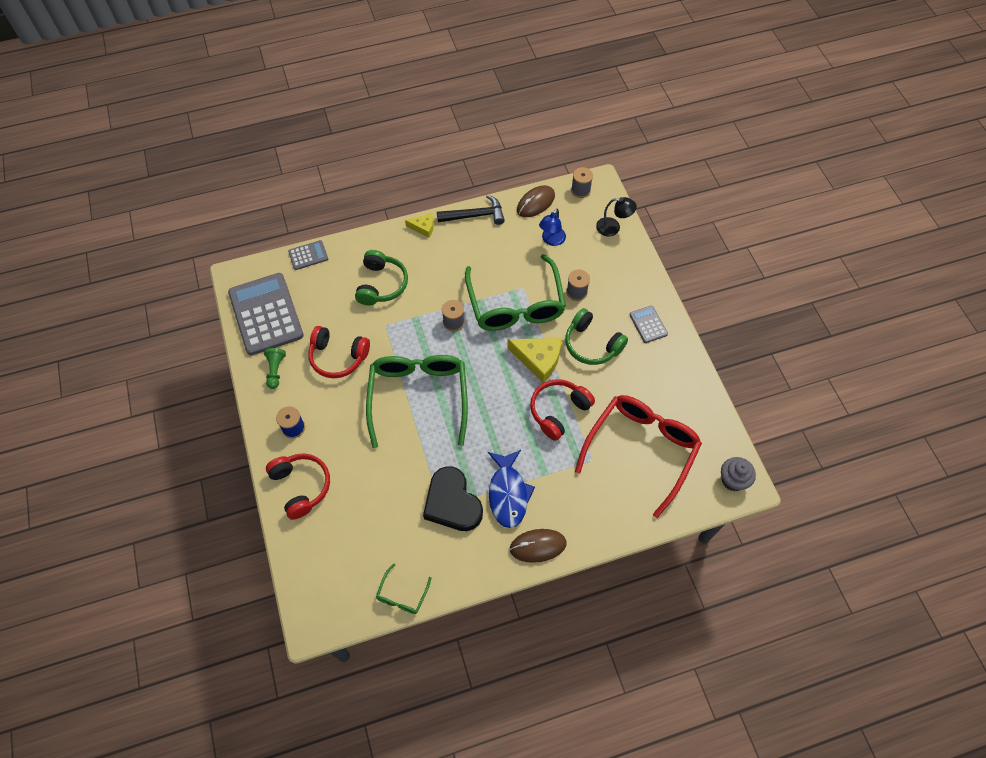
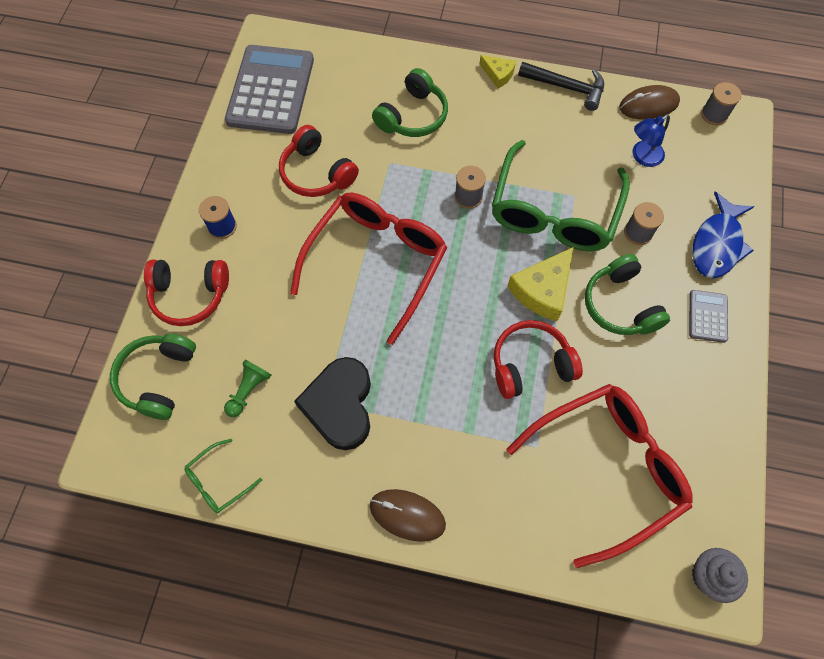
camera: 30 degrees right, 5 degrees up
green pawn [264,348,286,389] -> green pawn moved to [224,360,271,417]
red headphones [266,453,330,520] -> red headphones turned 90 degrees clockwise [144,260,229,326]
grey calculator [288,240,328,270] -> none
green glasses [366,355,468,448] -> red glasses [290,193,447,345]
blue fish [488,450,535,528] -> blue fish moved to [692,191,754,278]
yellow cheese [507,338,561,383] -> yellow cheese turned 75 degrees clockwise [507,247,574,321]
black lamp [596,197,637,236] -> none
none -> green headphones [110,334,196,420]

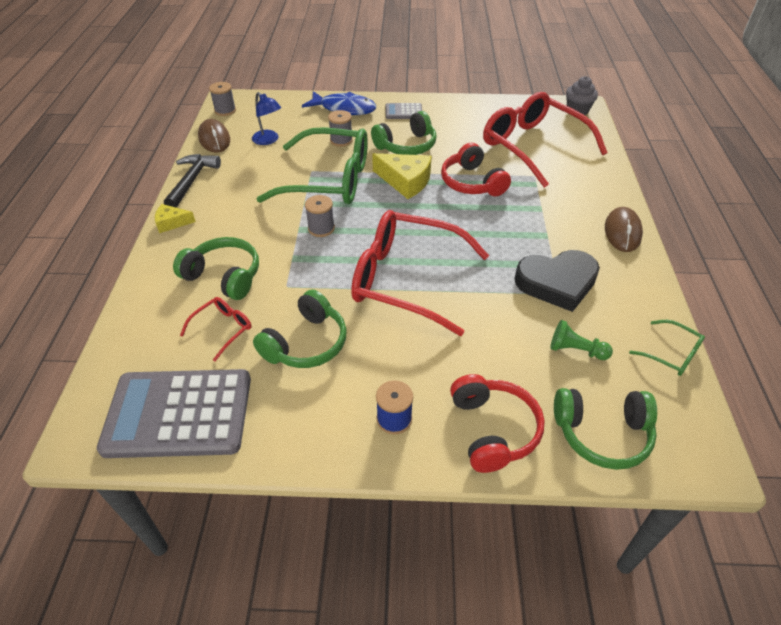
camera: 100 degrees left, 20 degrees down
red headphones [279,125,359,197] -> green headphones [253,289,347,368]
yellow cheese [480,55,516,88] -> yellow cheese turned 120 degrees counterclockwise [155,204,196,233]
none -> red glasses [180,297,251,361]

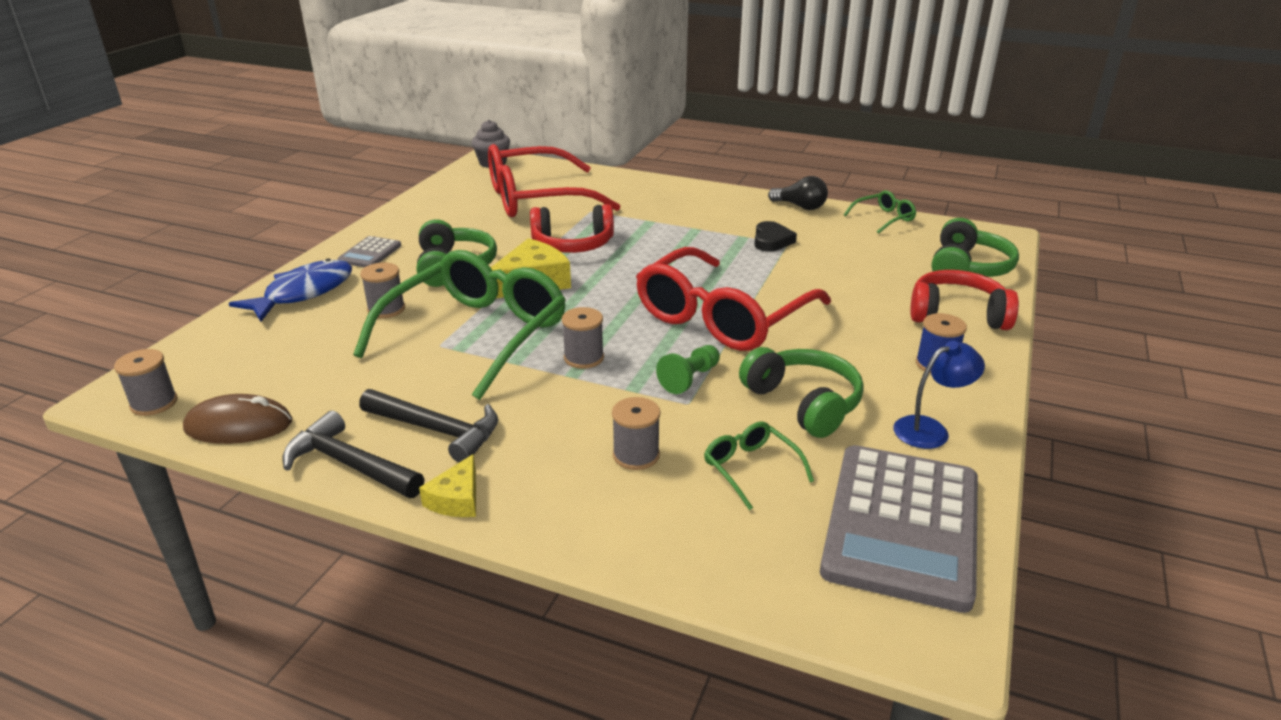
camera: 70 degrees left, 15 degrees down
green headphones [173,237,259,300] -> grey spool [612,397,661,470]
red glasses [180,297,251,361] -> green glasses [704,422,814,510]
blue lamp [252,92,281,145] -> blue lamp moved to [894,341,985,449]
black heart [514,250,600,312] -> black heart [754,221,797,252], size x0.55
green pawn [550,320,613,360] -> green pawn moved to [656,345,720,394]
brown mouse [605,207,643,252] -> none
none -> black hammer [359,389,498,463]
none -> black light bulb [768,176,828,210]

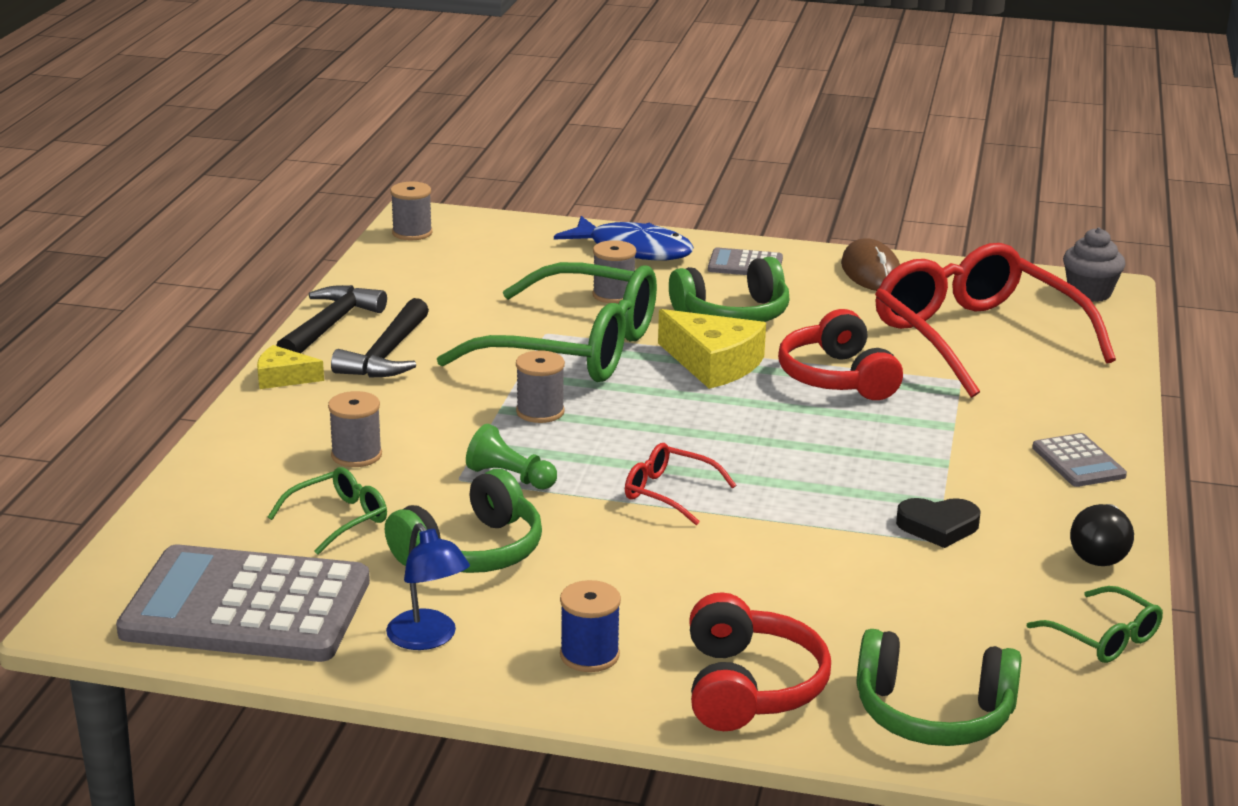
camera: 80 degrees right, 5 degrees down
brown mouse [183,394,292,444] -> brown mouse moved to [841,239,900,291]
red glasses [636,247,831,351] -> red glasses [625,443,736,525], size x0.43
none -> grey calculator [1032,433,1127,487]

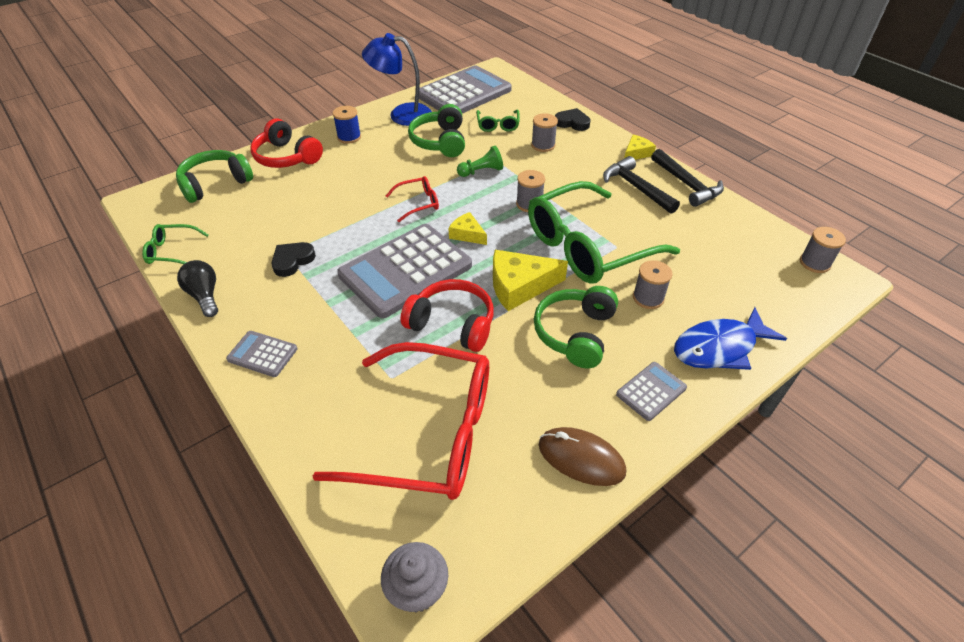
camera: 130 degrees right, 20 degrees up
blue lamp [386,523,470,650] -> blue lamp [362,33,432,126], size x1.57
none -> grey calculator [337,224,472,318]
none -> yellow cheese [448,212,487,245]
none -> black heart [555,108,591,131]

